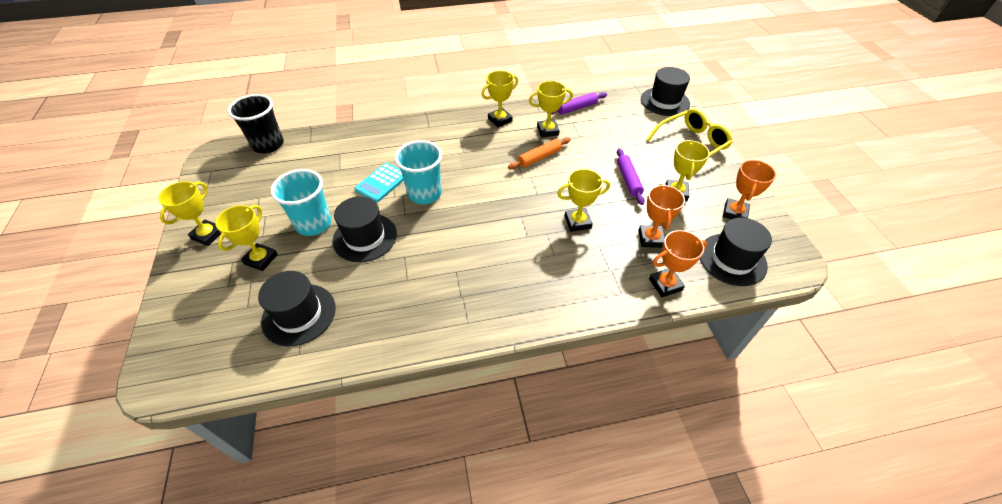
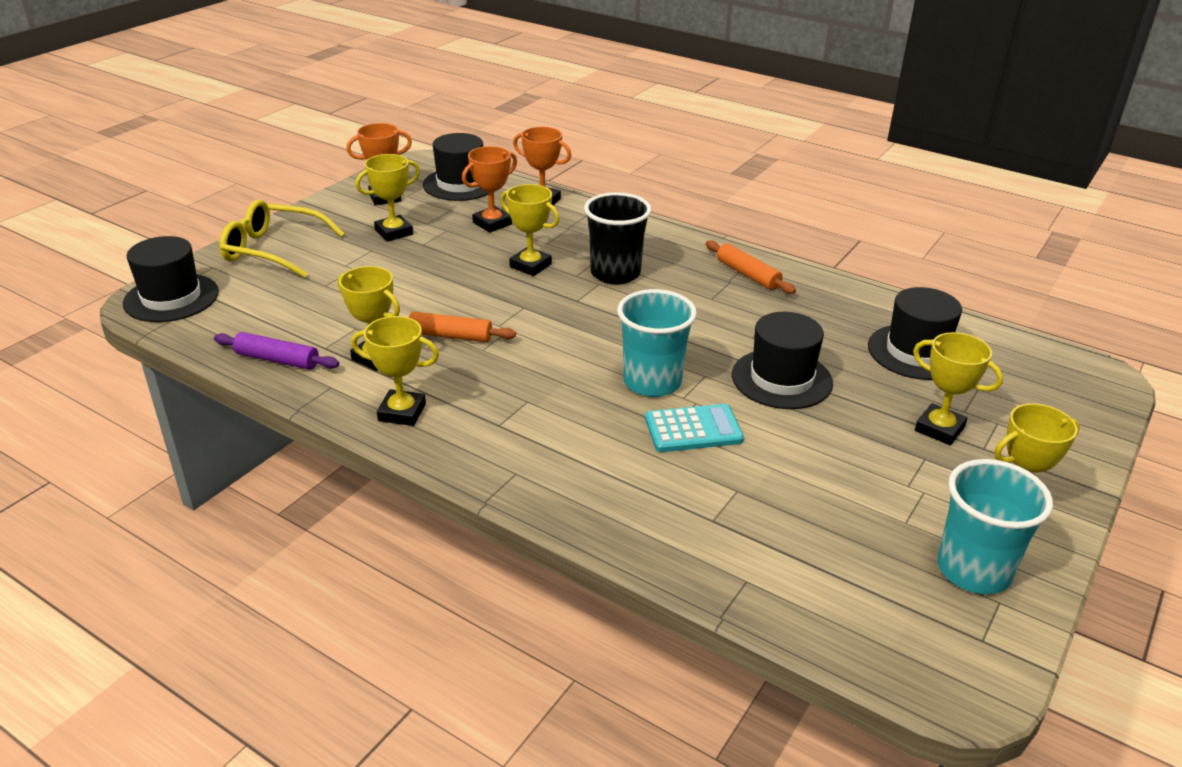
camera: 135 degrees left, 15 degrees down
yellow trophy [215,205,278,271] -> yellow trophy turned 60 degrees clockwise [913,332,1003,445]
black cup [228,94,284,153] -> black cup moved to [584,192,652,284]
turquoise cup [271,169,332,236] -> turquoise cup moved to [937,459,1053,594]
purple rolling pin [617,148,645,205] -> none
none -> orange rolling pin [706,240,796,294]

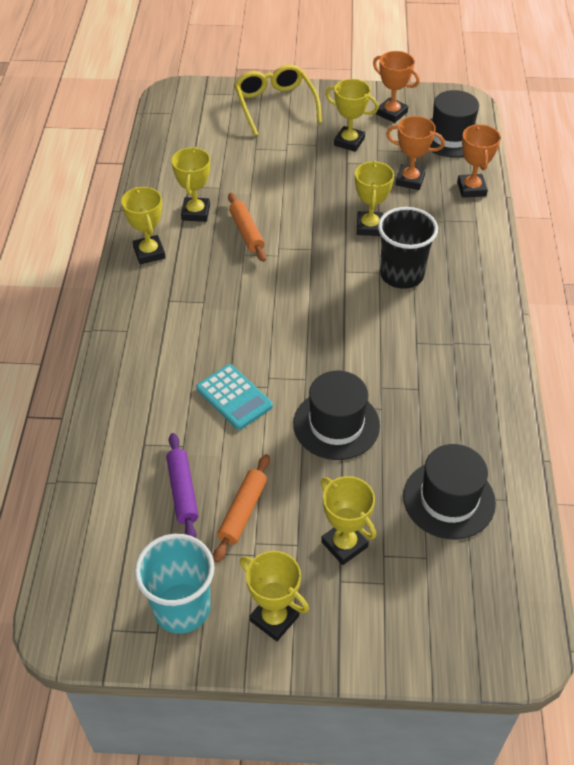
camera: 60 degrees right, 15 degrees up
black hat [123,236,219,322] -> none
purple rolling pin [214,332,339,370] -> purple rolling pin moved to [166,433,198,538]
turquoise cup [617,289,697,397] -> none
orange rolling pin [706,240,796,294] -> orange rolling pin moved to [213,454,270,562]
yellow trophy [913,332,1003,445] -> yellow trophy turned 45 degrees counterclockwise [321,476,376,565]

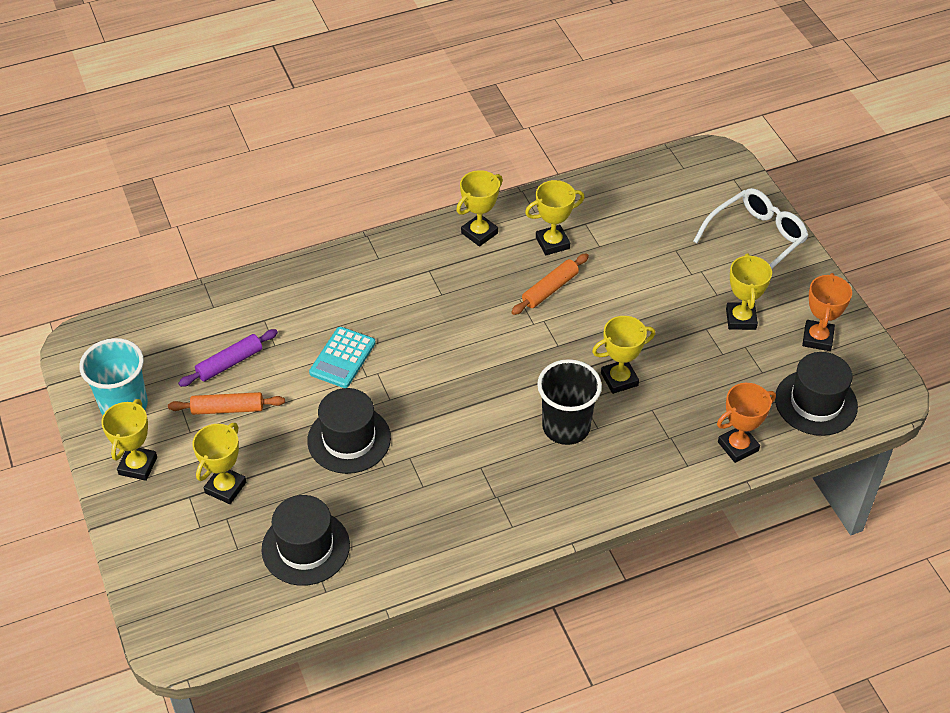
camera: 65 degrees right, 0 degrees up
yellow glasses [234,65,322,136] -> white glasses [693,188,808,269]
orange trophy [386,116,445,190] -> none

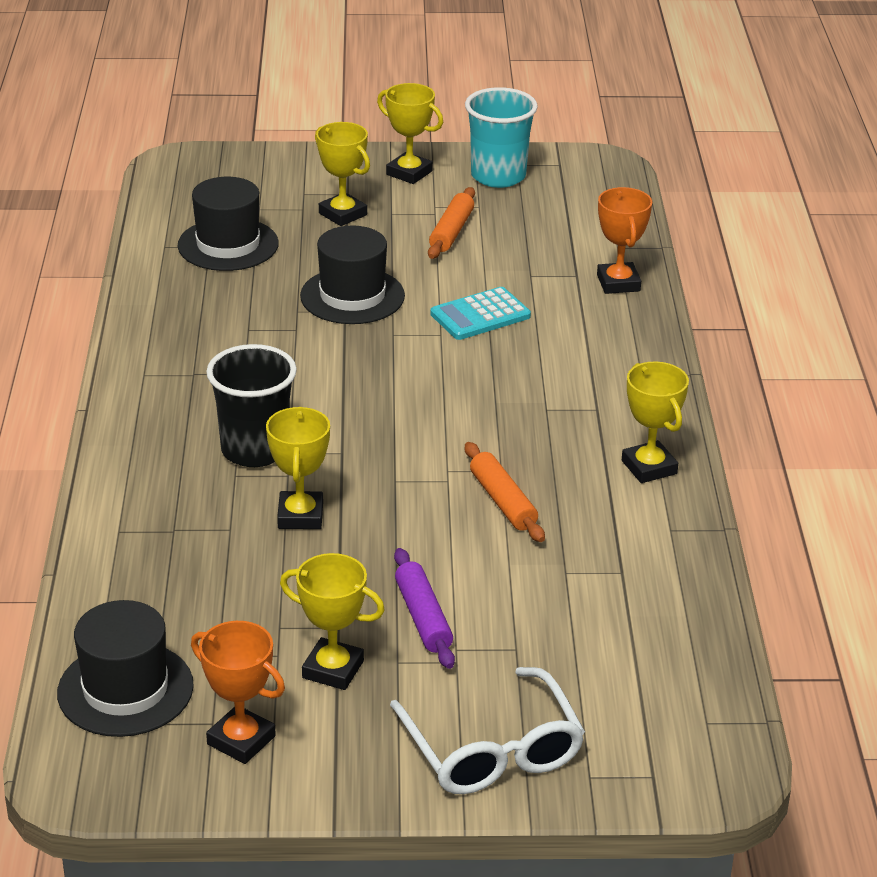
camera: 110 degrees right, 15 degrees down
purple rolling pin [178,329,278,387] -> purple rolling pin moved to [394,548,455,669]
turquoise calculator [309,327,376,388] -> turquoise calculator turned 75 degrees counterclockwise [430,287,531,340]
yellow trophy [525,180,585,255] -> none
orange trophy [717,383,776,463] -> orange trophy moved to [597,187,652,294]

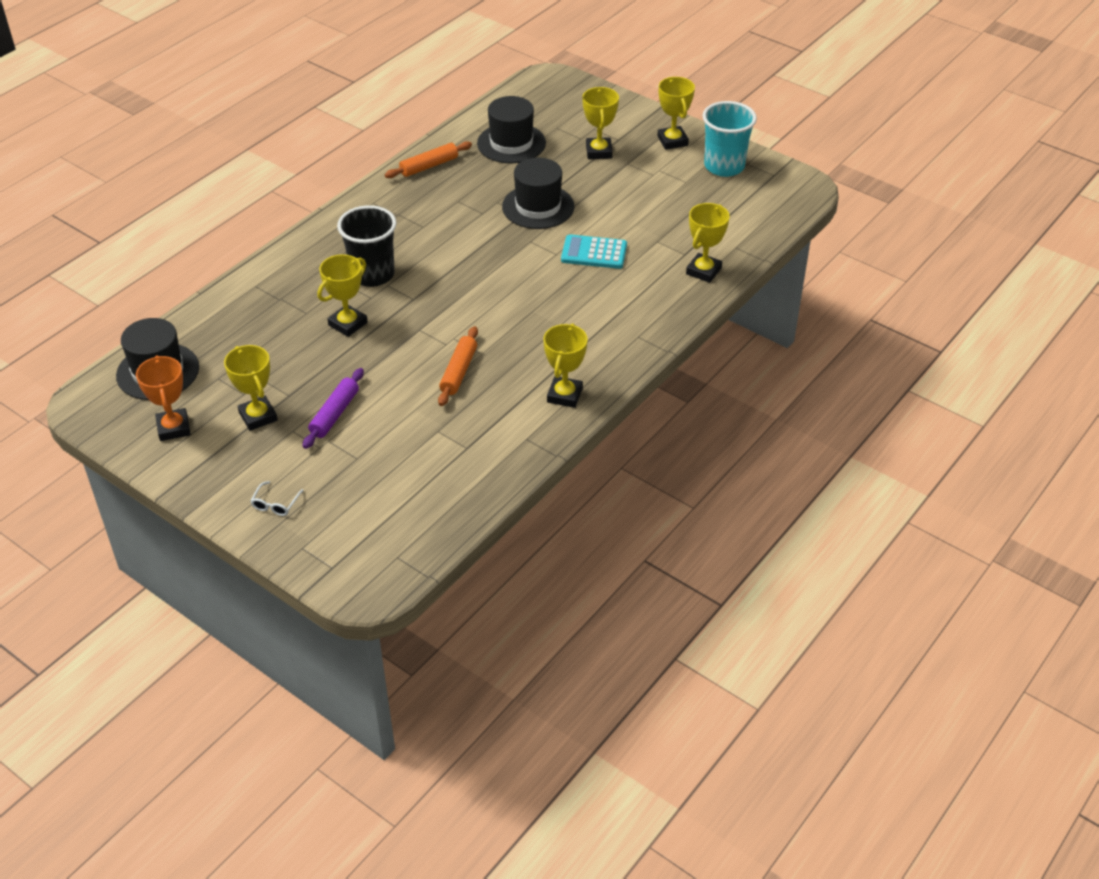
camera: 40 degrees right, 10 degrees up
white glasses [390,667,585,794] -> white glasses [250,481,304,516], size x0.41
orange rolling pin [428,187,475,259] -> orange rolling pin moved to [385,141,472,178]
orange trophy [597,187,652,294] -> yellow trophy [686,203,730,283]

